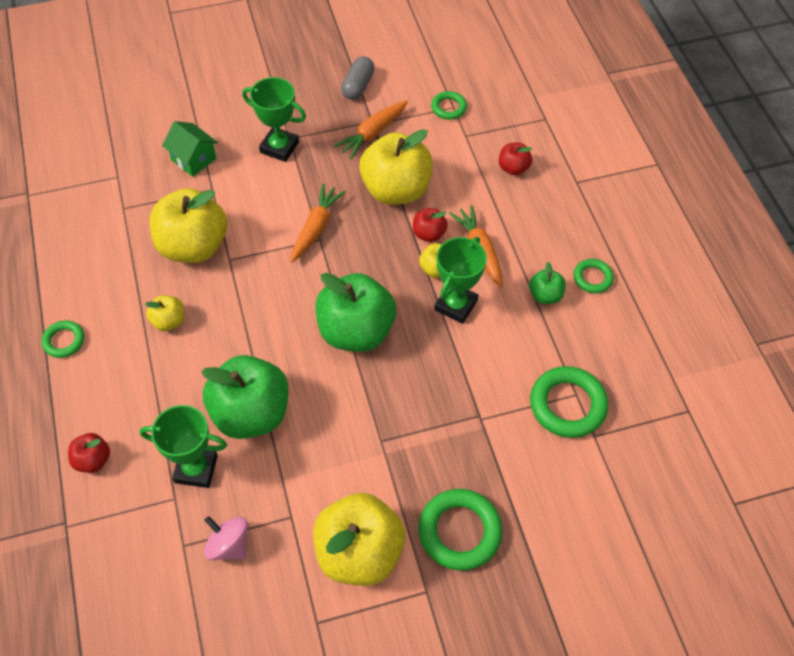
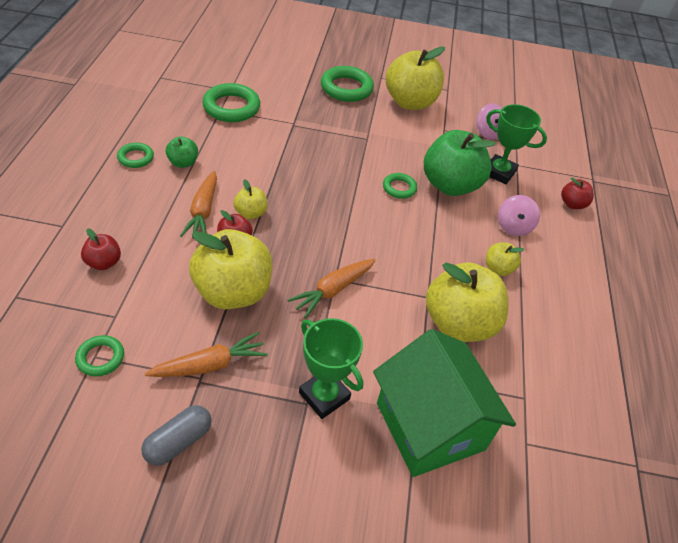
camera: 160 degrees left, 10 degrees down
green ring [42,320,84,358] -> green ring moved to [383,173,417,199]
green house [162,121,218,177] -> green house [373,329,516,477], size x2.00
green apple [315,273,396,352] -> none
green trophy [434,237,487,324] -> none
none -> pink spinning top [498,195,540,236]

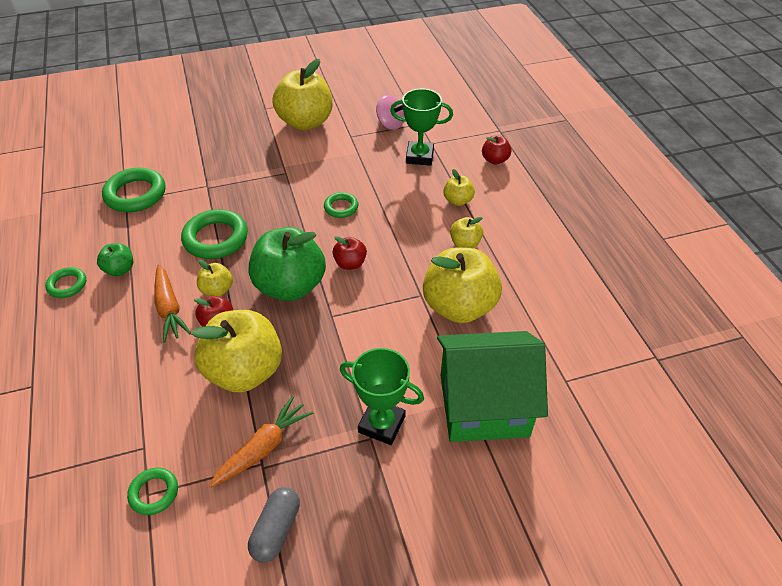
camera: 20 degrees left, 0 degrees up
red apple [81,229,121,270] -> red apple moved to [333,236,367,270]
orange carrot [288,259,376,318] -> none
green ring [321,66,374,102] -> green ring moved to [181,209,248,259]
green house [373,329,516,477] -> green house turned 45 degrees counterclockwise [437,331,548,442]
green apple [424,130,496,196] -> green apple moved to [249,227,326,301]
pink spinning top [498,195,540,236] -> yellow apple [443,169,475,206]

